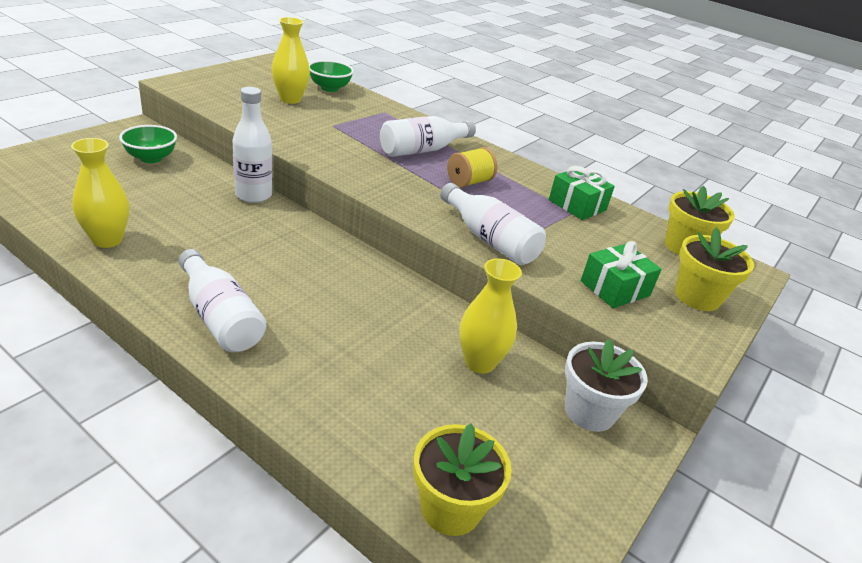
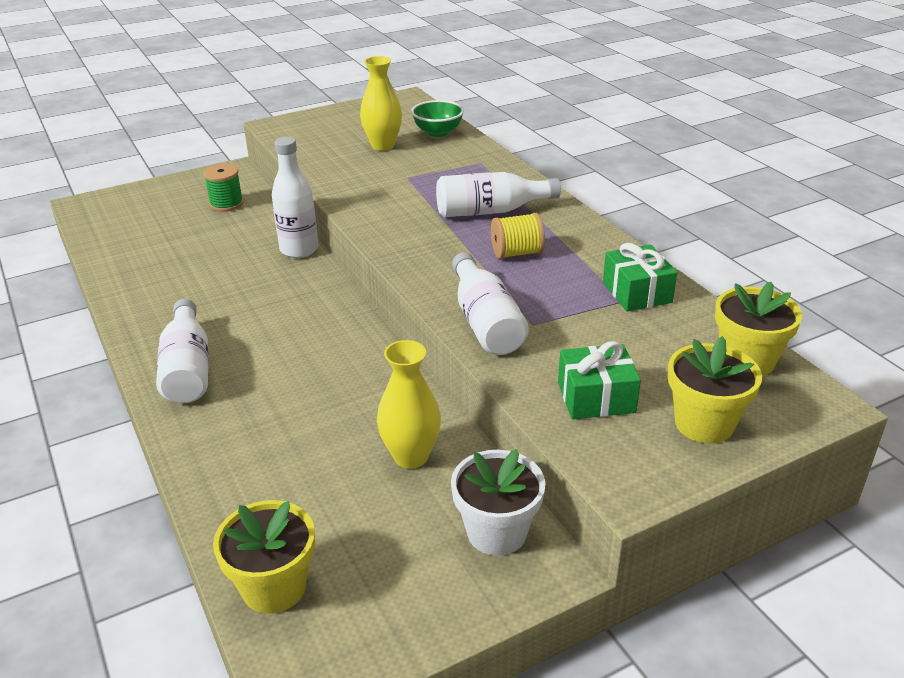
camera: 30 degrees right, 0 degrees up
yellow vase [71,138,129,248] -> none
green bowl [119,125,177,163] -> green spool [203,164,244,212]

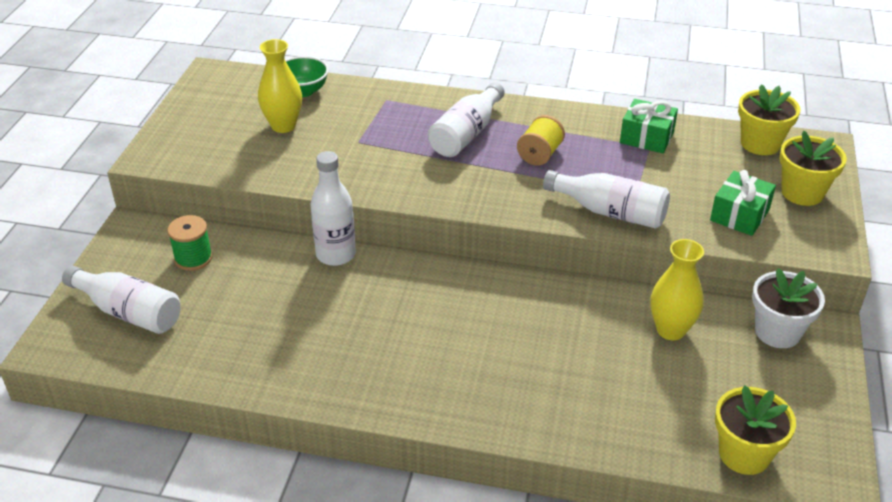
camera: 50 degrees left, 5 degrees up
white bottle [156,299,209,403] -> white bottle moved to [62,266,180,334]

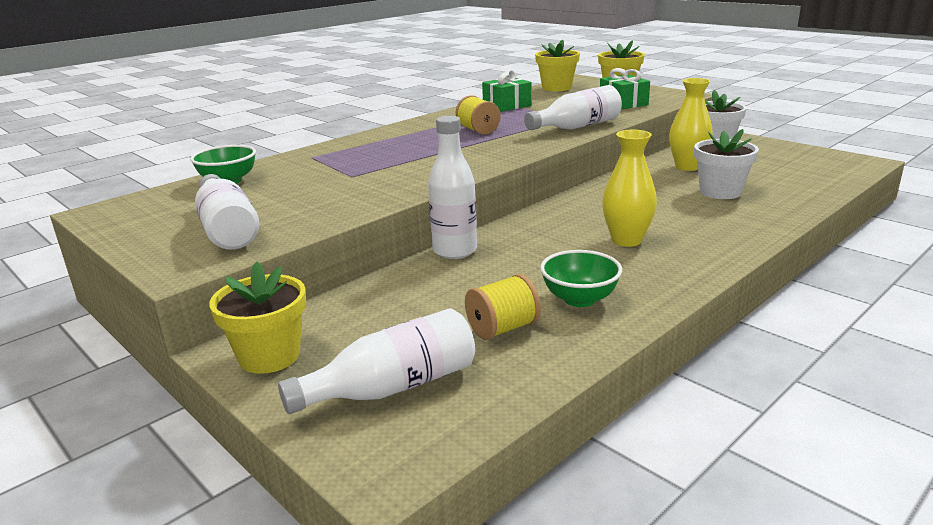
camera: 55 degrees left, 15 degrees down
green spool [167,215,213,271] -> none
yellow vase [258,39,302,133] -> yellow vase moved to [602,130,657,247]
white bottle [428,82,505,157] -> white bottle moved to [195,174,260,250]
yellow flower pot [715,385,796,475] -> yellow flower pot moved to [209,261,306,374]
none -> yellow spool [465,274,541,340]
none -> green bowl [540,250,622,307]
none -> white flower pot [694,129,759,199]

